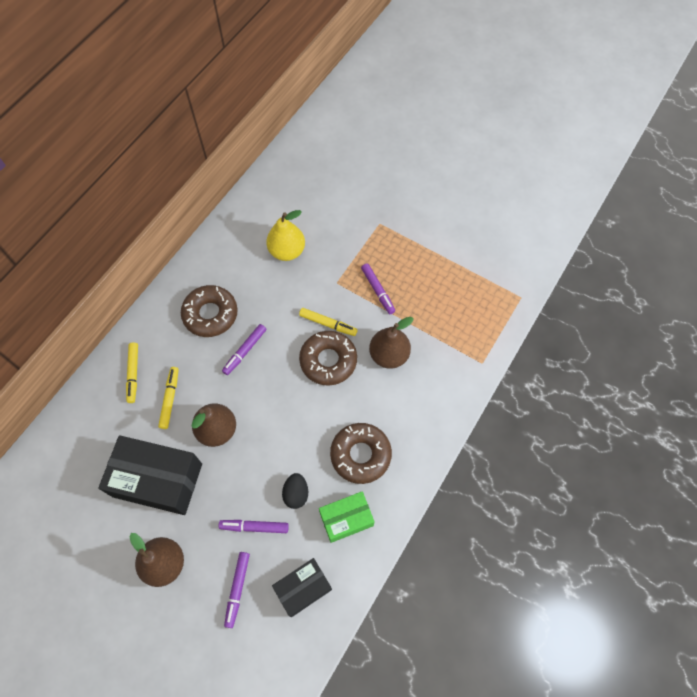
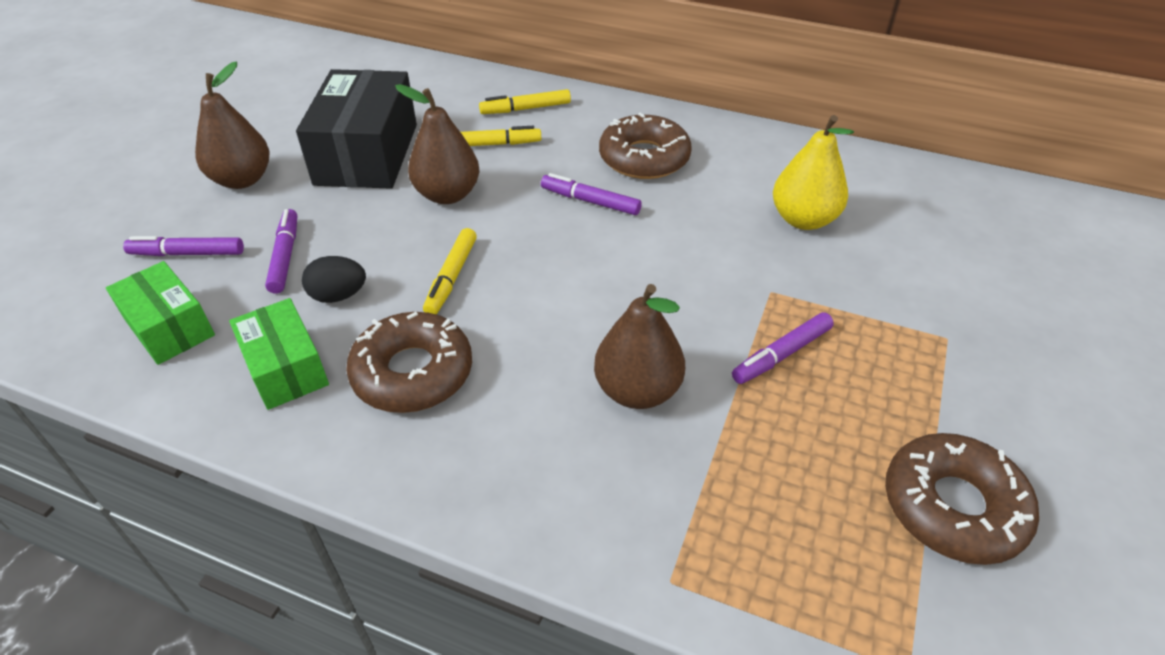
camera: 80 degrees right, 20 degrees down
black box [272,558,332,617] -> green box [106,261,215,365]
yellow marker [299,308,357,336] -> yellow marker moved to [423,228,477,314]
brown donut [299,331,357,386] -> brown donut moved to [885,433,1039,565]

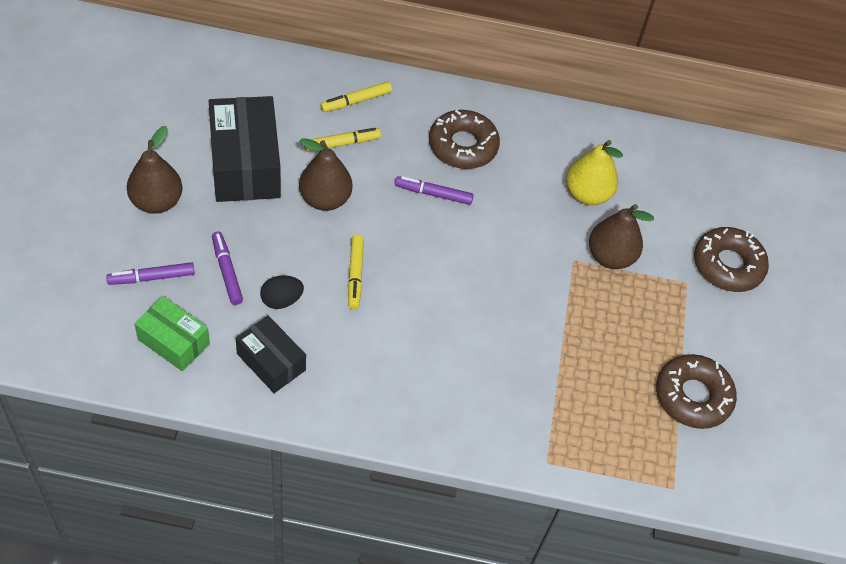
camera: 20 degrees left, 10 degrees up
green box [229,298,329,410] -> black box [236,315,306,393]
brown donut [346,312,472,413] -> brown donut moved to [694,227,769,292]
brown pear [594,284,685,409] -> brown pear moved to [589,204,654,269]
purple marker [732,312,834,384] -> none

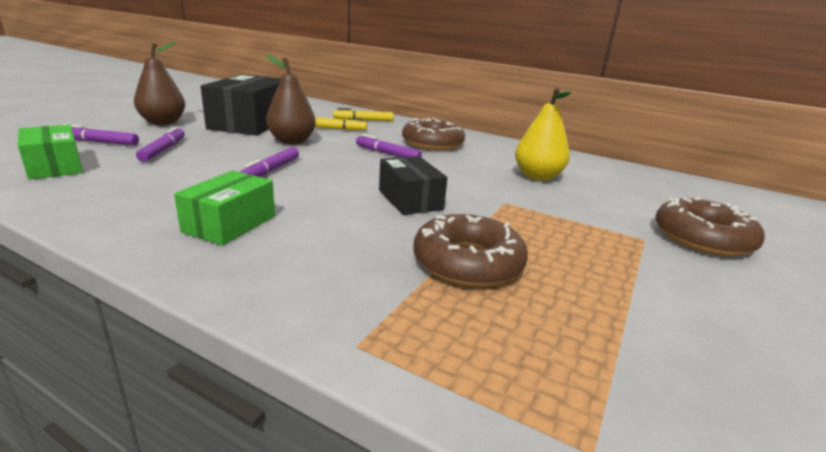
camera: 25 degrees right, 30 degrees down
black box [236,315,306,393] -> black box moved to [379,156,448,215]
black egg [260,275,304,309] -> none
yellow marker [348,235,364,309] -> purple marker [240,147,299,177]
brown pear [589,204,654,269] -> none
brown donut [656,354,737,429] -> brown donut moved to [414,214,528,287]
none -> green box [174,171,275,246]

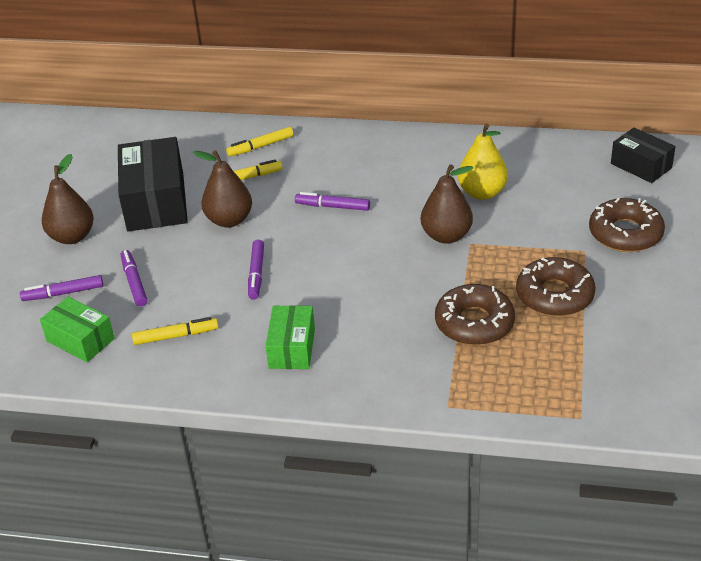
camera: 15 degrees left, 15 degrees up
black box [379,156,448,215] -> black box moved to [611,128,676,183]
brown donut [402,118,465,151] -> brown donut moved to [516,257,596,316]
none -> yellow marker [132,317,218,345]
none -> brown pear [421,164,473,244]

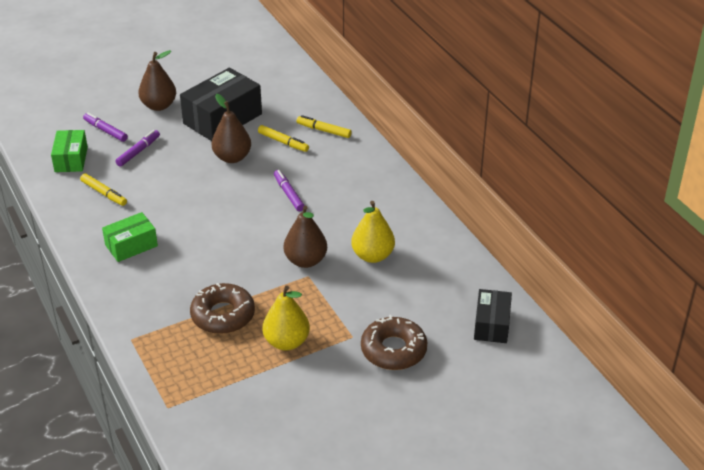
camera: 50 degrees right, 0 degrees up
purple marker [248,240,264,300] -> none
brown donut [516,257,596,316] -> yellow pear [263,286,310,351]

